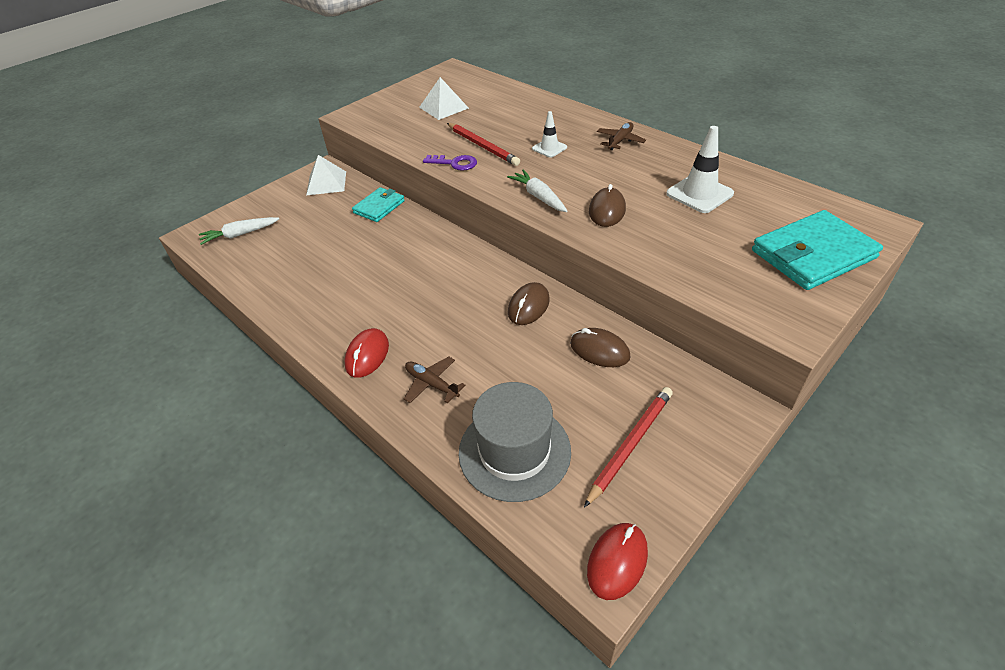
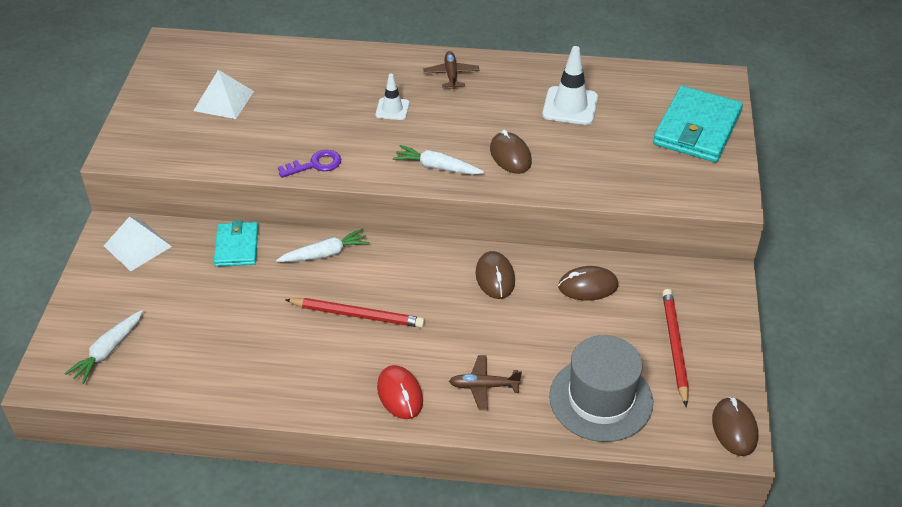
camera: 40 degrees left, 0 degrees up
red pencil [447,123,520,166] -> red pencil moved to [285,298,425,328]
red mouse [587,523,648,600] -> brown mouse [712,397,758,456]
none -> white carrot [276,229,370,262]

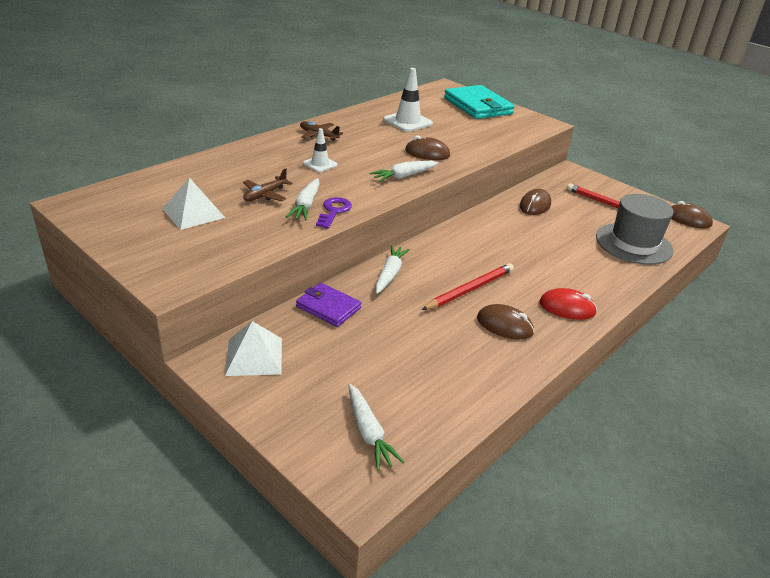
camera: 55 degrees left, 10 degrees down
turquoise wallet [214,220,258,267] -> purple wallet [296,283,361,327]
brown plane [449,355,522,410] -> brown plane moved to [243,168,293,201]
brown mouse [475,251,515,299] -> brown mouse moved to [477,304,534,340]
none -> white carrot [286,178,320,221]

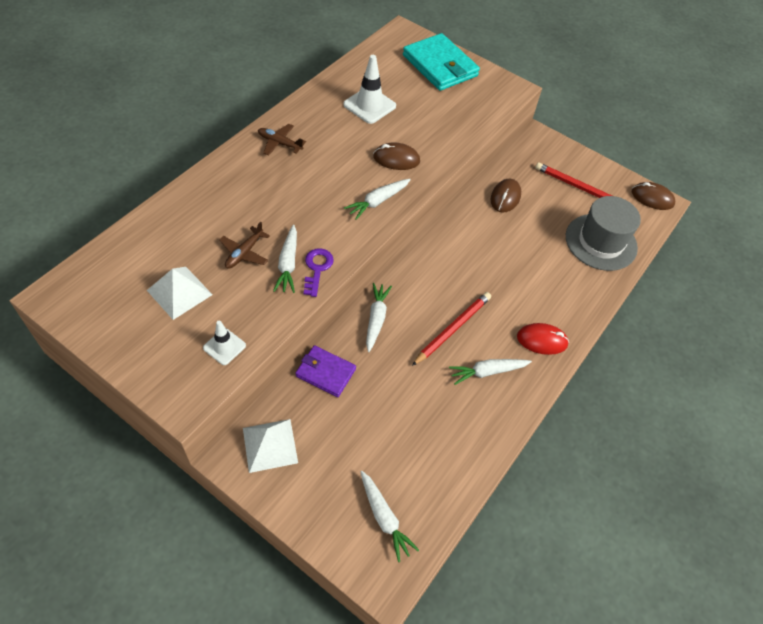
camera: 10 degrees left, 20 degrees up
white traffic cone [303,128,338,172] -> white traffic cone moved to [203,320,246,365]
brown mouse [477,304,534,340] -> white carrot [449,359,532,385]

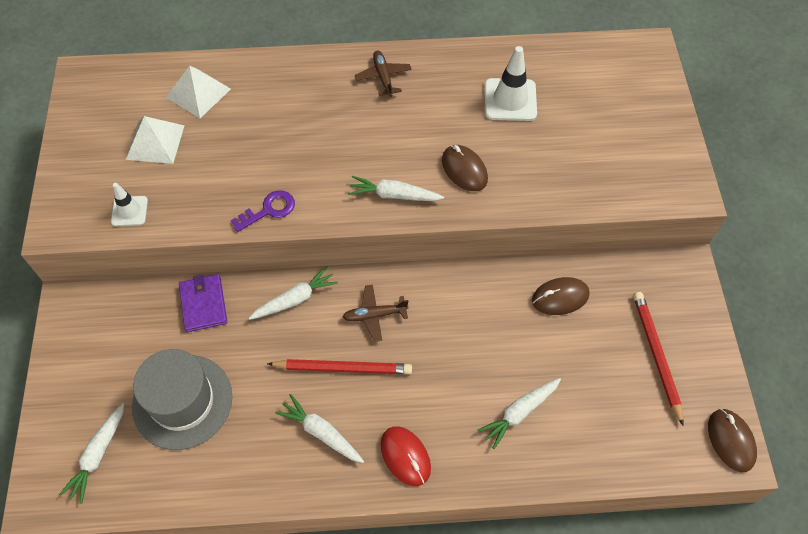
camera: 55 degrees right, 5 degrees up
brown plane [219,222,270,269] -> brown plane moved to [343,285,409,342]
white pyramid [243,419,298,473] -> white pyramid moved to [166,66,231,118]
white carrot [273,224,297,293] -> white carrot moved to [477,378,561,449]
turquoise wallet [403,33,480,91] -> none
grey hat [566,196,641,271] -> grey hat moved to [132,349,232,450]

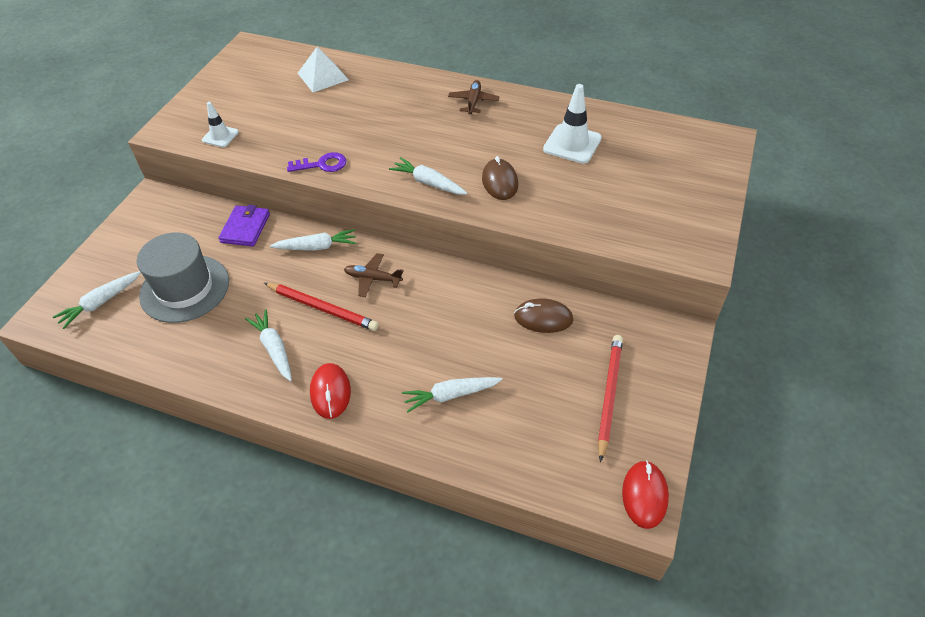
camera: 25 degrees right, 10 degrees down
white pyramid [126,116,185,164] -> none
brown mouse [708,409,757,472] -> red mouse [622,460,669,529]

